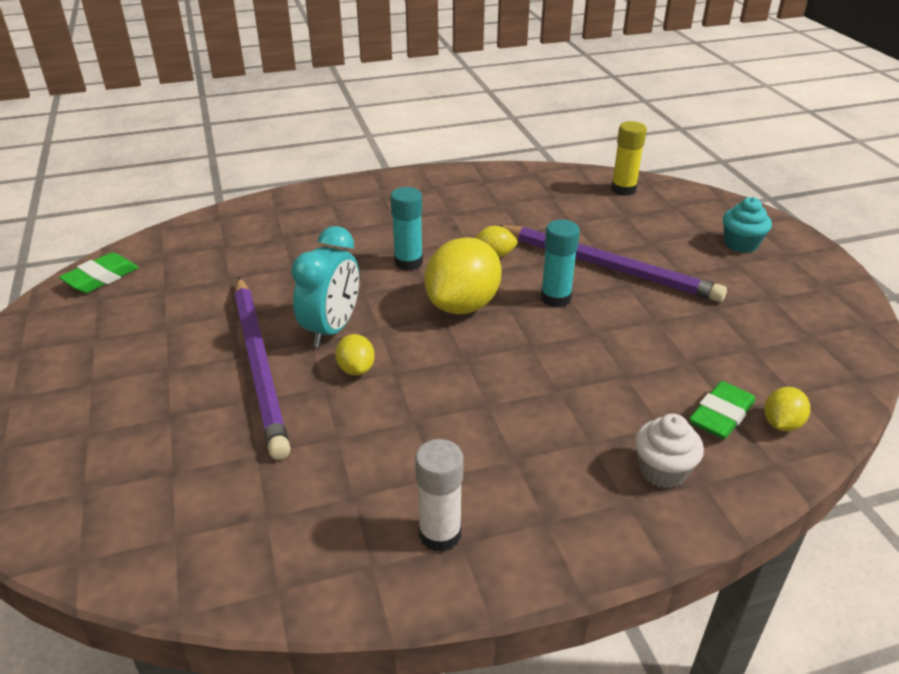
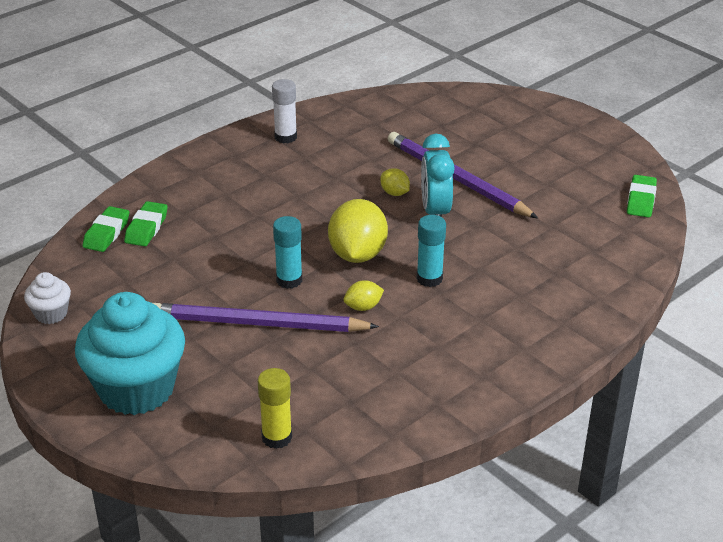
camera: 155 degrees right, 0 degrees up
white cupcake [635,414,704,488] -> white cupcake moved to [24,272,71,324]
turquoise cupcake [723,197,772,253] -> turquoise cupcake [75,292,185,415], size x2.19
yellow lemon [764,387,810,431] -> green eraser [82,206,129,252]

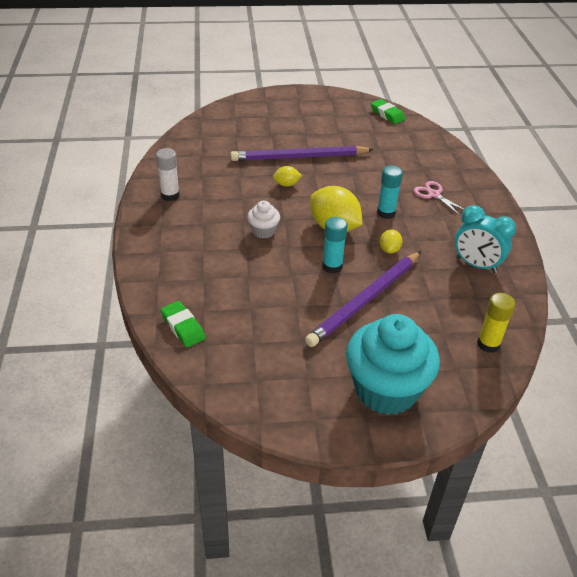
camera: 55 degrees left, 5 degrees up
white cupcake [24,272,71,324] -> white cupcake moved to [247,201,280,238]
green eraser [124,201,168,246] -> none
turquoise clock [421,134,455,217] -> turquoise clock moved to [455,205,516,273]
none -> pink scissors [414,181,465,216]

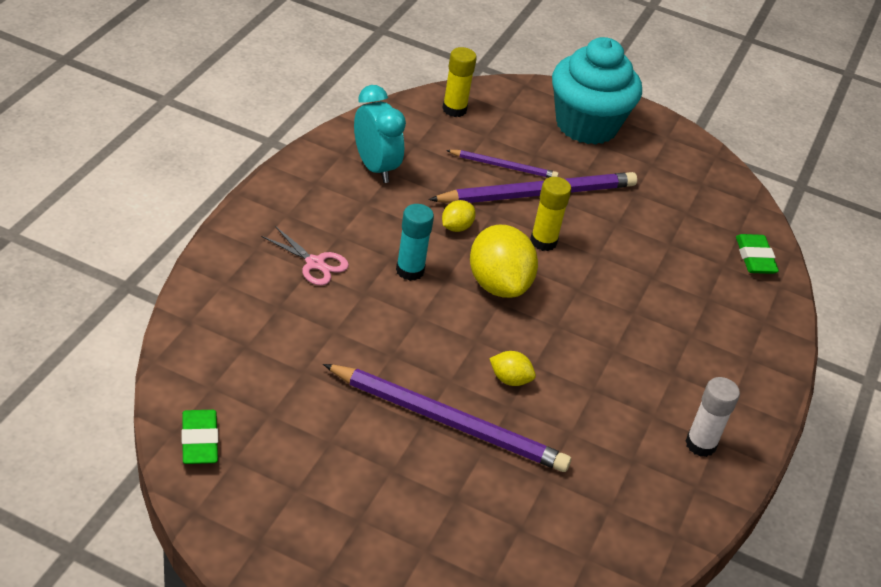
camera: 155 degrees left, 0 degrees up
white cupcake [247,201,280,238] -> none
turquoise glue stick [322,217,348,273] -> yellow glue stick [530,177,571,251]
pink scissors [414,181,465,216] -> pink scissors turned 45 degrees counterclockwise [261,226,349,285]
none -> purple pencil [446,150,558,178]

